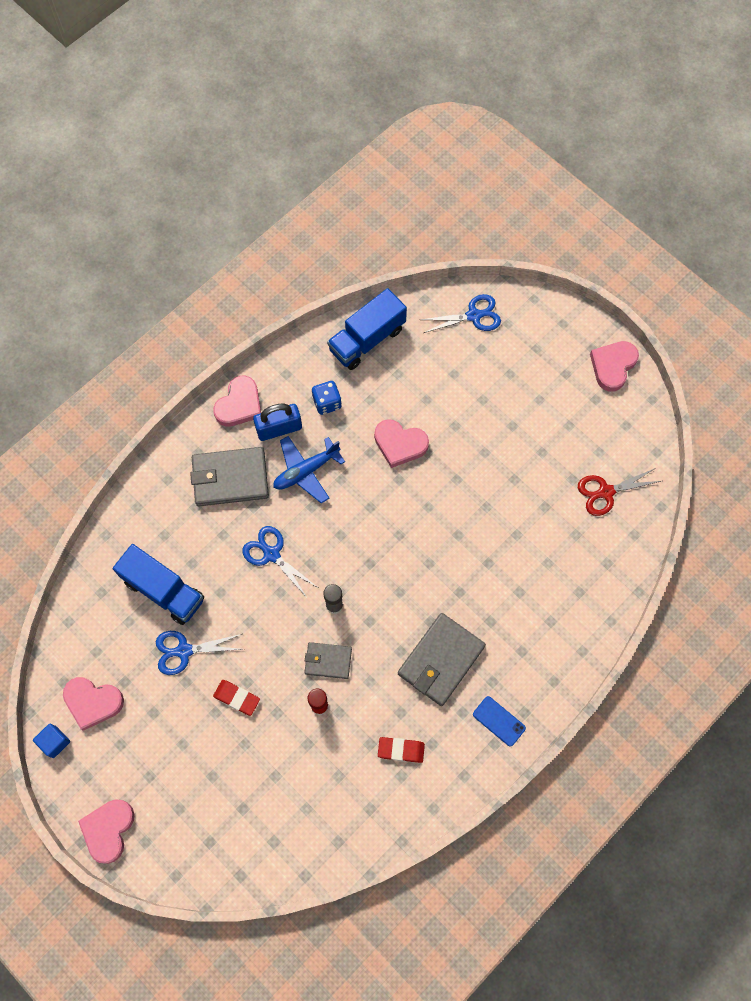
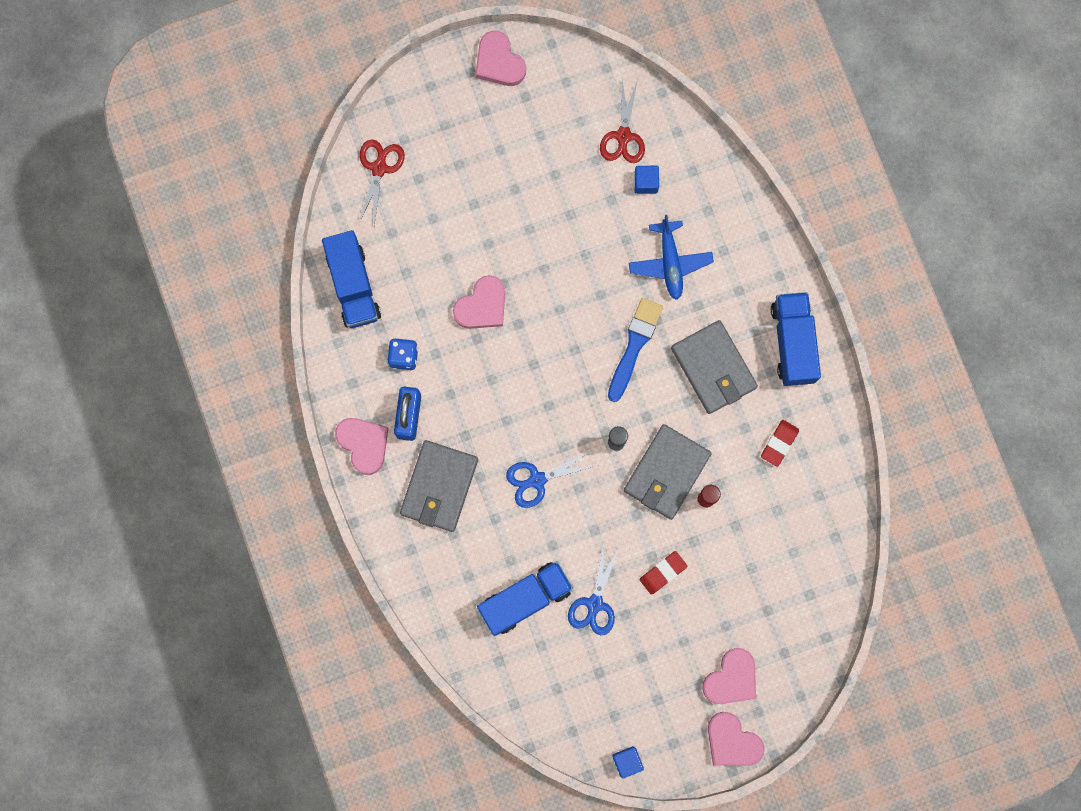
camera: 65 degrees left, 10 degrees up
pink heart [63,677,124,731] -> pink heart moved to [702,648,756,704]
blue plane [273,436,345,503] -> blue plane moved to [629,215,714,300]
grey wallet [304,642,352,679] -> grey wallet [624,424,712,520], size x1.73
blue scissors [421,294,501,333] -> red scissors [358,139,405,225]
blue phone [473,696,526,746] -> blue truck [771,292,821,386]
none -> blue brush [608,298,663,402]
none -> blue cube [634,166,659,194]

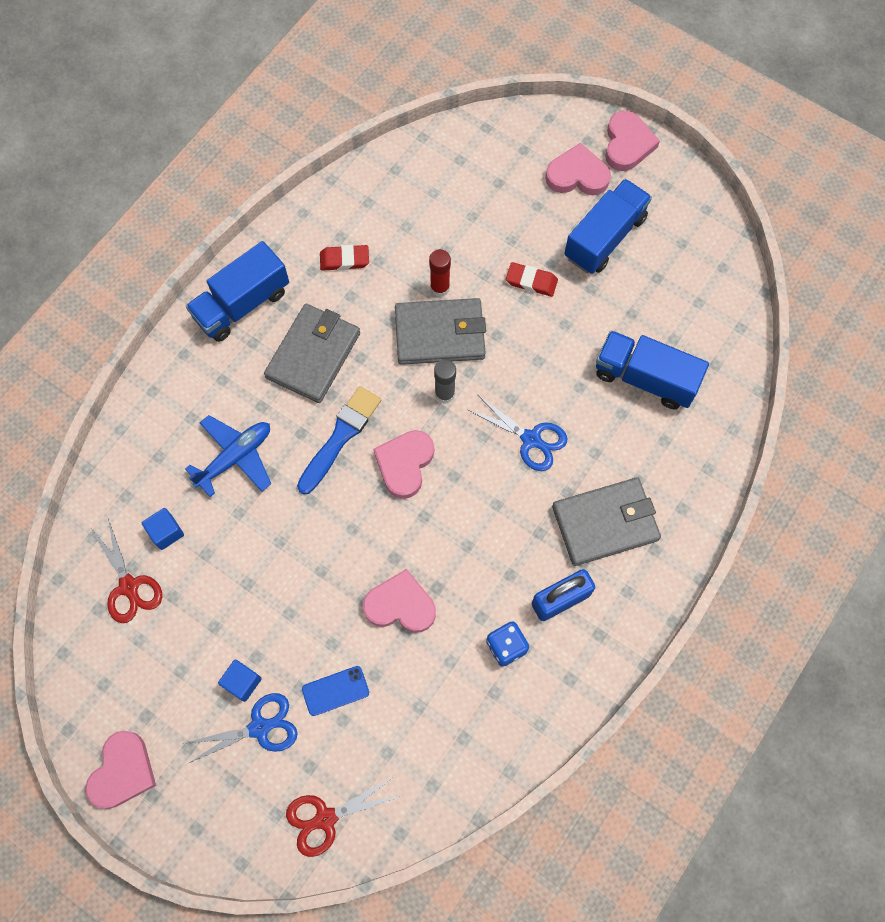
camera: 125 degrees left, 10 degrees down
blue truck [322,230,381,328] -> blue truck moved to [564,179,652,274]
pink heart [335,418,389,475] -> pink heart moved to [373,430,434,499]
blue scissors [568,544,619,635] -> blue scissors moved to [182,693,298,763]
red scissors [600,80,645,163] -> red scissors turned 90 degrees clockwise [92,519,162,623]
blue brush [608,298,663,402] -> blue brush turned 135 degrees clockwise [297,386,381,495]
blue cube [612,746,644,779] -> blue cube moved to [218,660,262,702]
none -> blue phone [302,666,369,716]

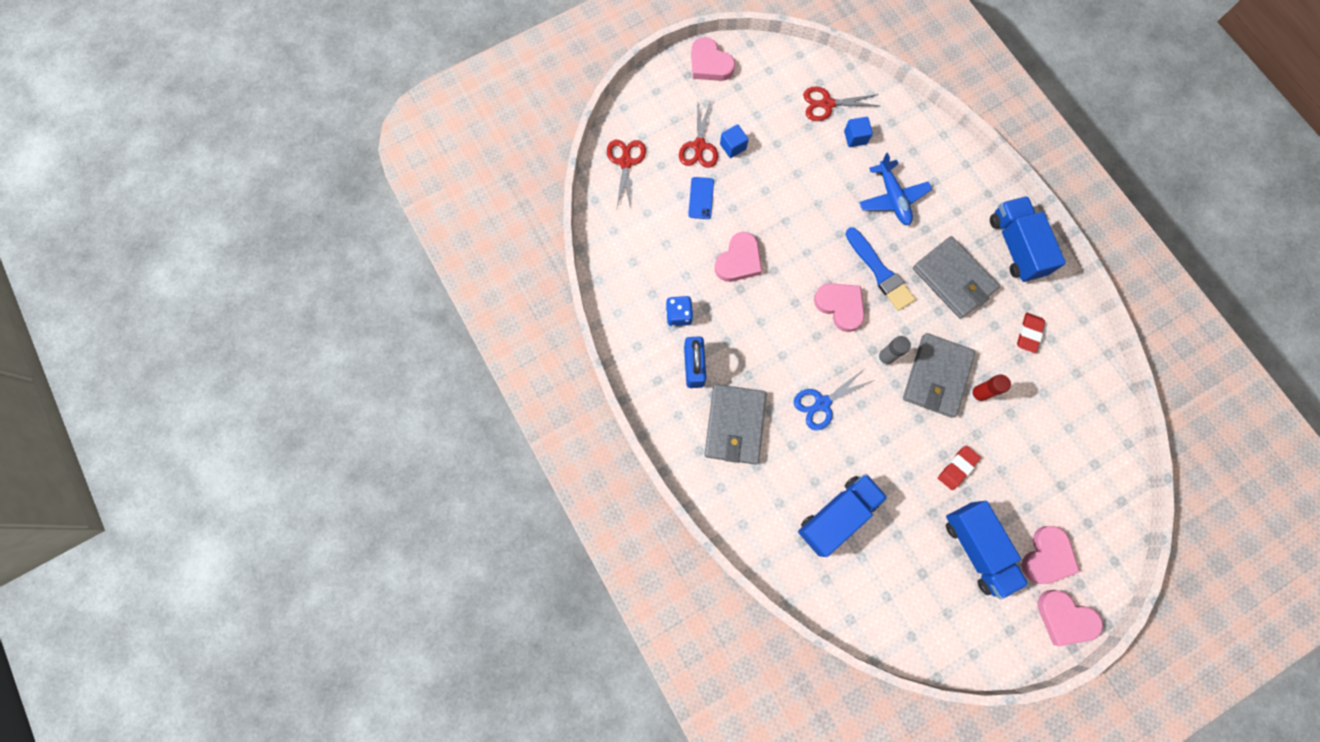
camera: 115 degrees right, 5 degrees up
blue scissors [182,693,298,763] -> red scissors [679,99,718,168]

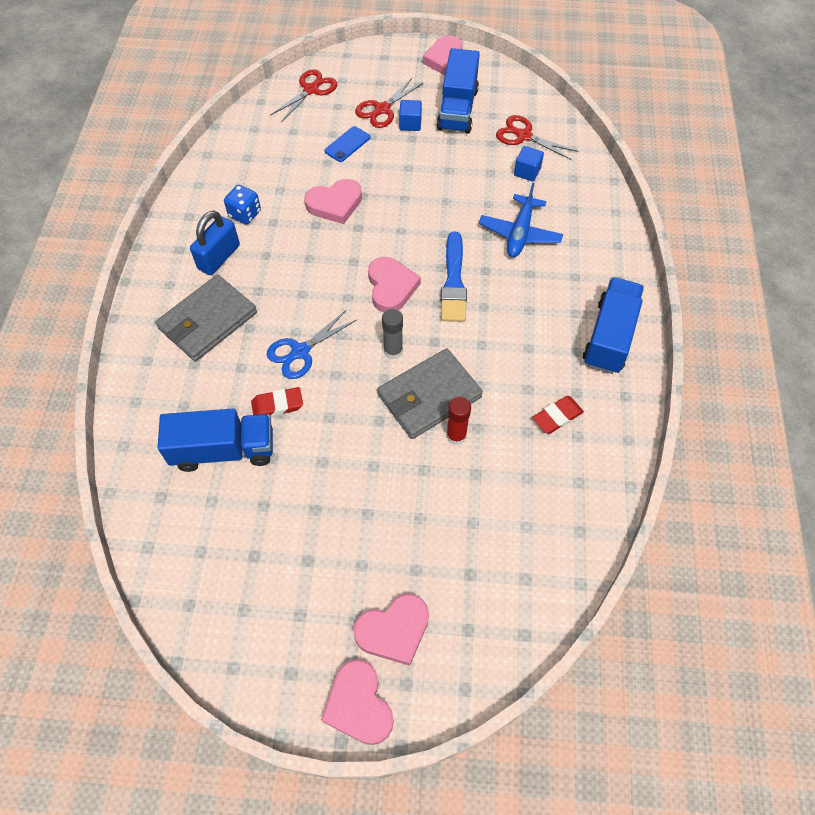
camera: 35 degrees right, 15 degrees down
blue scissors [794,369,872,431] -> blue scissors turned 45 degrees counterclockwise [267,310,357,379]
grey wallet [913,236,1000,319] -> none
red eraser [938,446,981,490] -> red eraser moved to [251,387,303,417]
blue truck [946,501,1029,599] -> blue truck moved to [436,48,480,134]

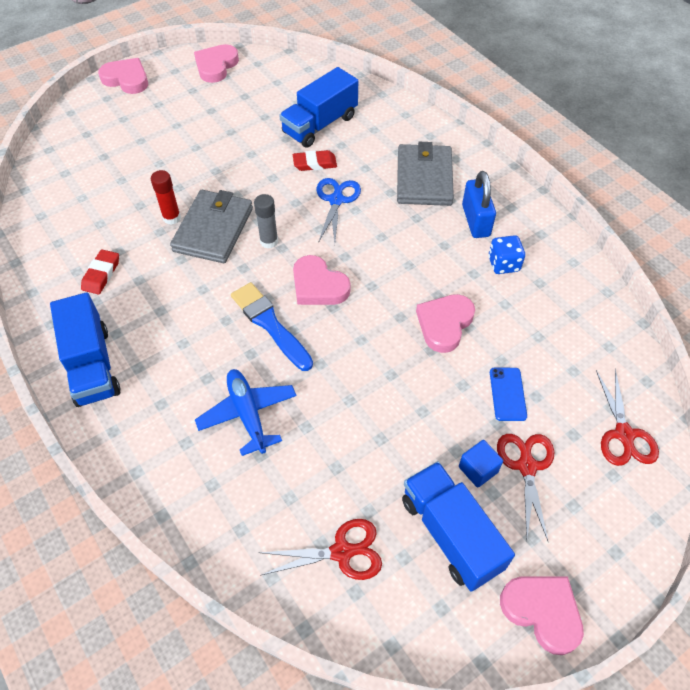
camera: 140 degrees right, 5 degrees down
red eraser [251,387,303,417] -> red eraser turned 45 degrees clockwise [293,150,337,171]
pink heart [353,594,429,666] -> pink heart moved to [194,44,239,83]
blue cube [514,146,544,181] -> none

